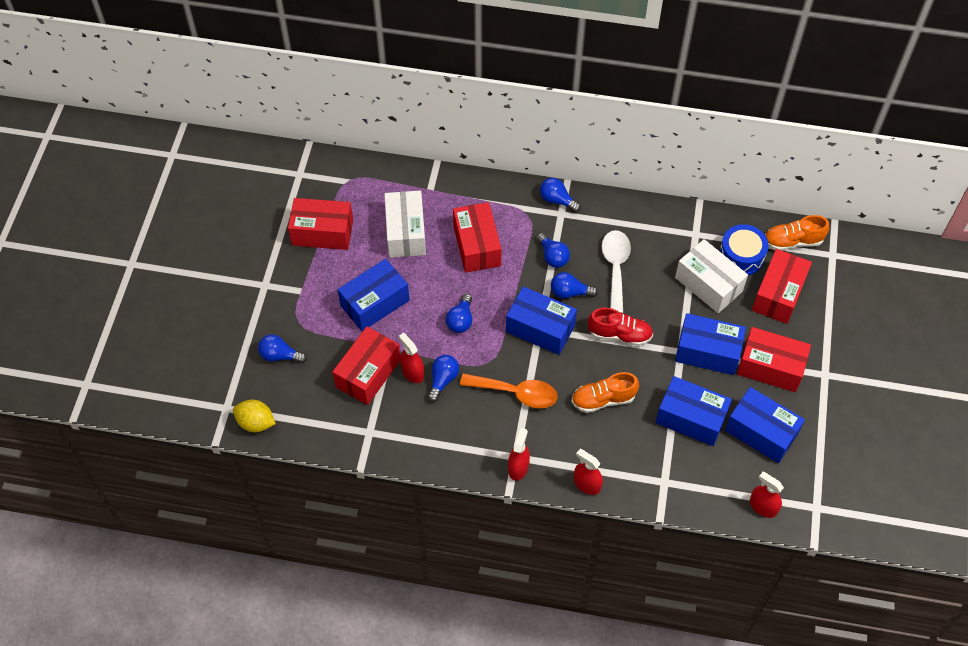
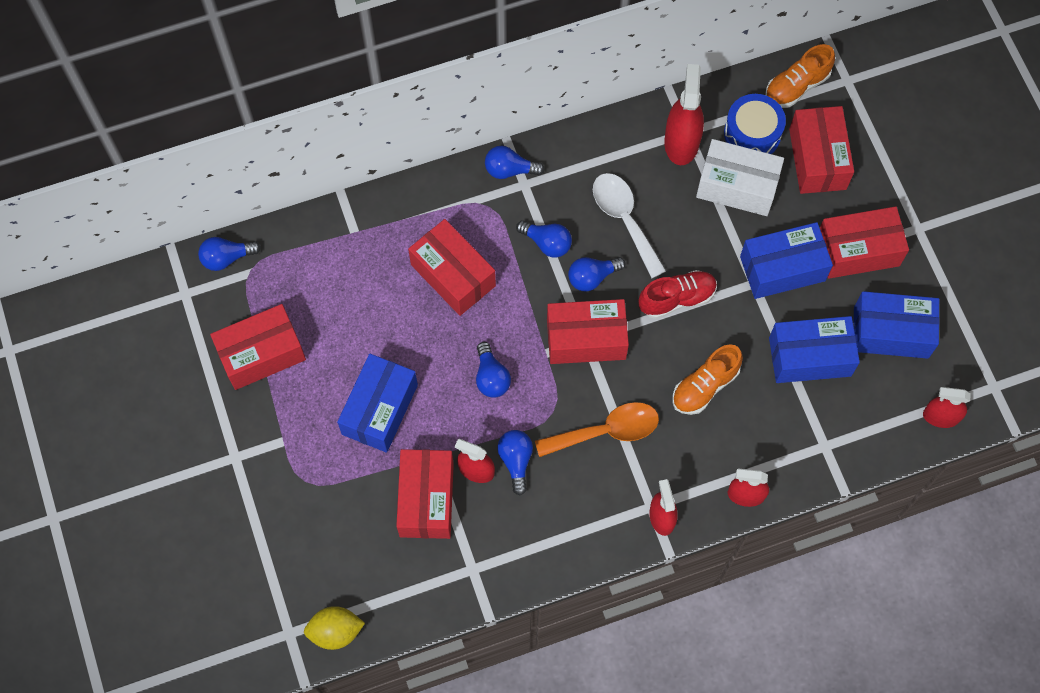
camera: 30 degrees left, 10 degrees up
blue light bulb [258,334,307,363] -> blue light bulb moved to [198,237,261,271]
white box [384,191,426,258] -> none
blue box [506,286,577,355] -> red box [547,299,629,364]
none -> red spray bottle [664,64,704,165]

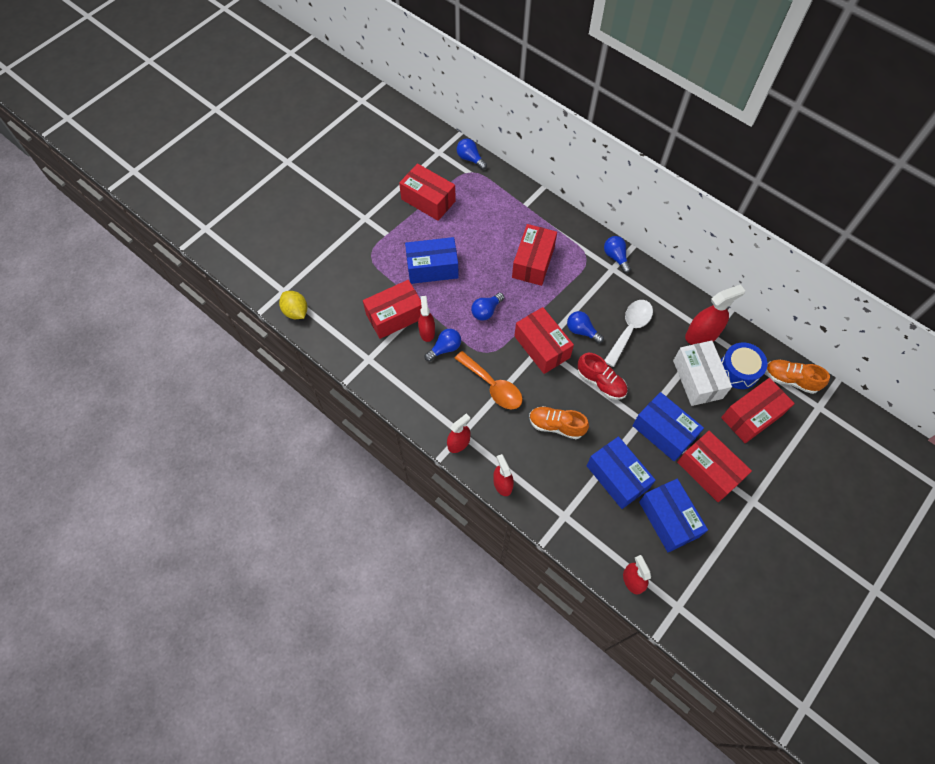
camera: 60 degrees right, 5 degrees down
blue light bulb [516,221,572,257] -> none

